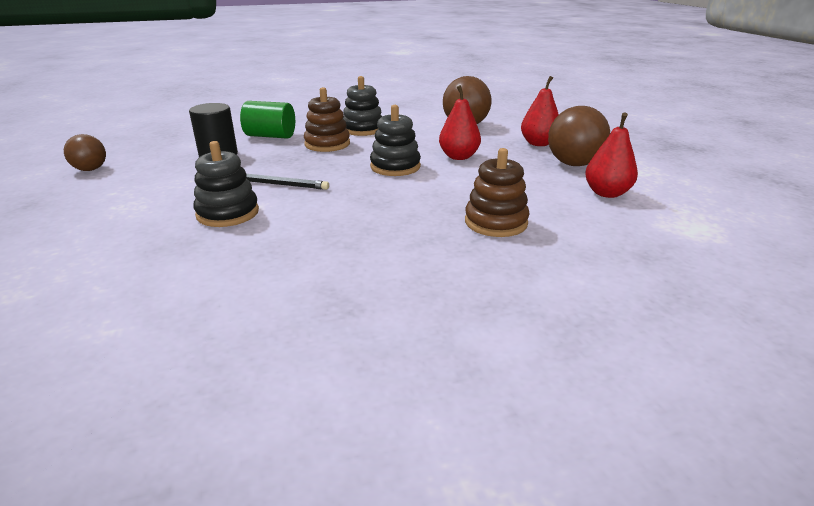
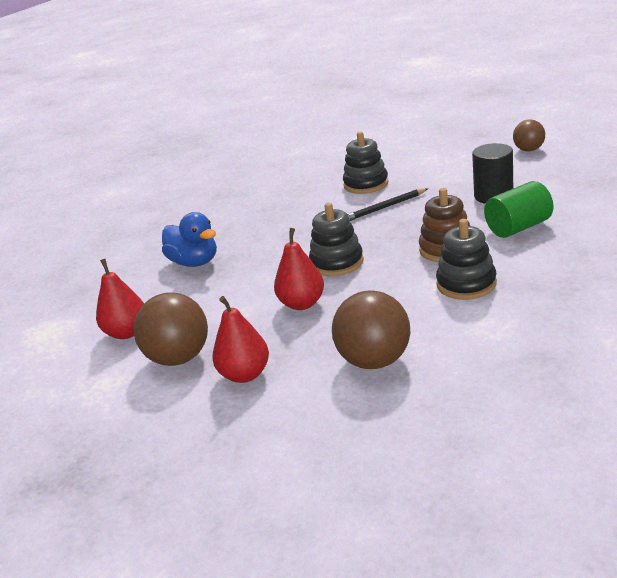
camera: 145 degrees right, 0 degrees up
brown stacking toy [465,148,529,237] -> blue duck [162,212,217,267]

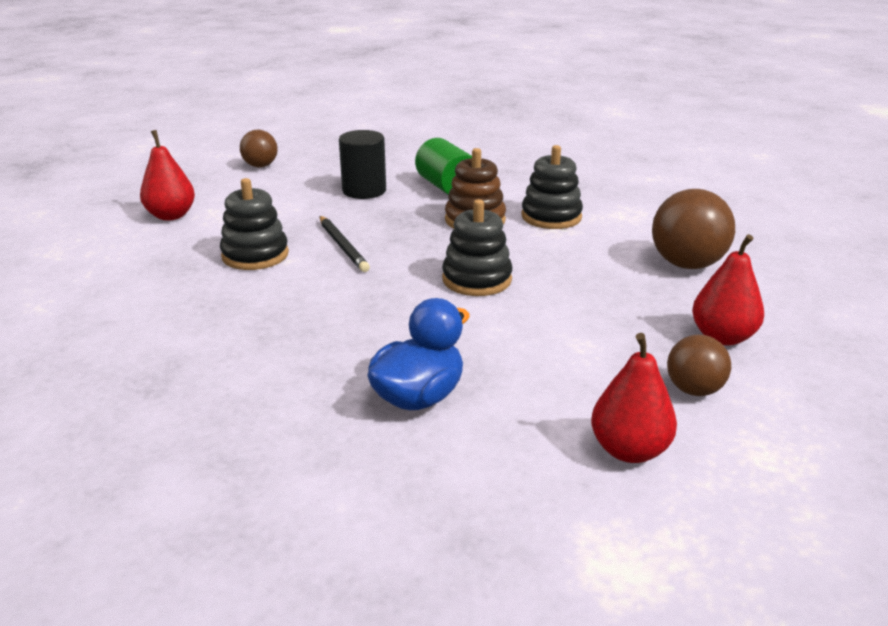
camera: 95 degrees left, 0 degrees up
brown ball [134,292,208,366] -> brown ball [667,335,731,396], size x0.60
red pear [274,228,324,310] -> red pear moved to [140,130,195,220]

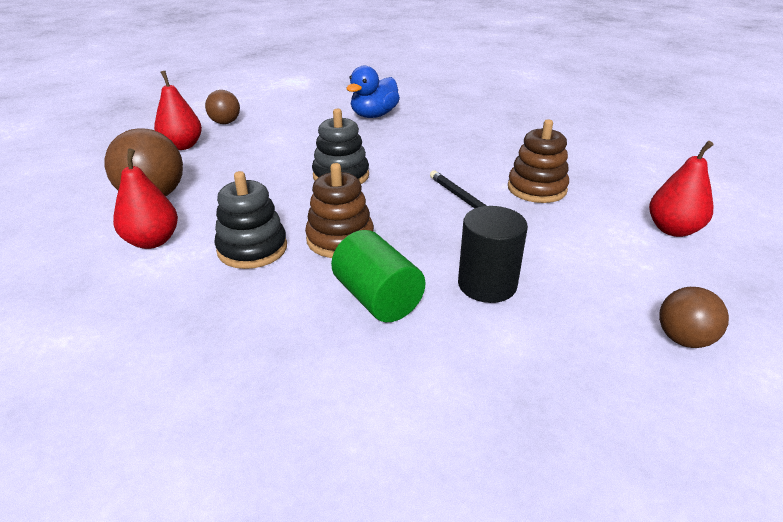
camera: 175 degrees right, 5 degrees up
black stacking toy [220,178,289,270] -> brown stacking toy [508,119,569,203]
red pear [591,333,677,463] -> red pear moved to [113,149,178,249]

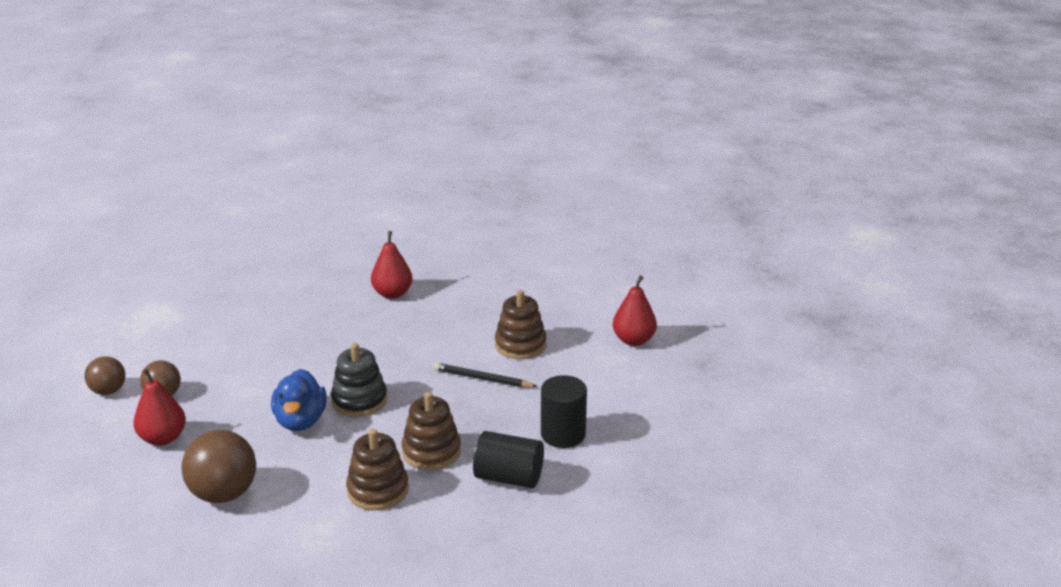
camera: 40 degrees left, 5 degrees down
red pear [113,149,178,249] -> red pear moved to [371,231,412,299]
black stacking toy [214,171,287,269] -> brown stacking toy [346,429,409,510]
green cylinder [331,230,425,322] -> black cylinder [473,431,544,488]
blue duck [346,66,400,118] -> blue duck moved to [271,369,327,431]
brown ball [659,287,729,348] -> brown ball moved to [85,356,125,395]

